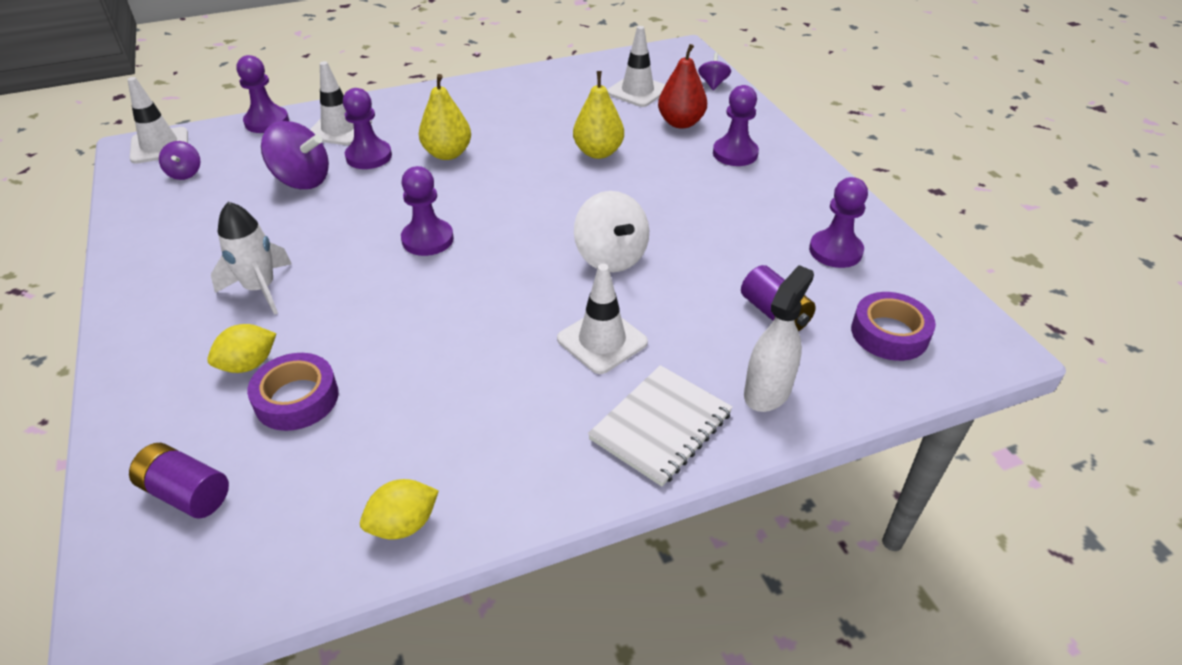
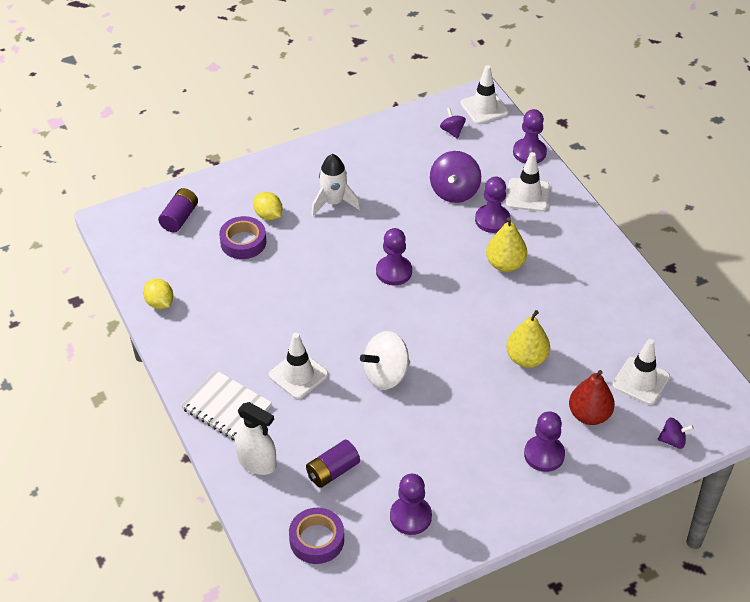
camera: 85 degrees right, 5 degrees up
purple spinning top [159,141,200,180] -> purple spinning top turned 90 degrees clockwise [440,108,466,139]

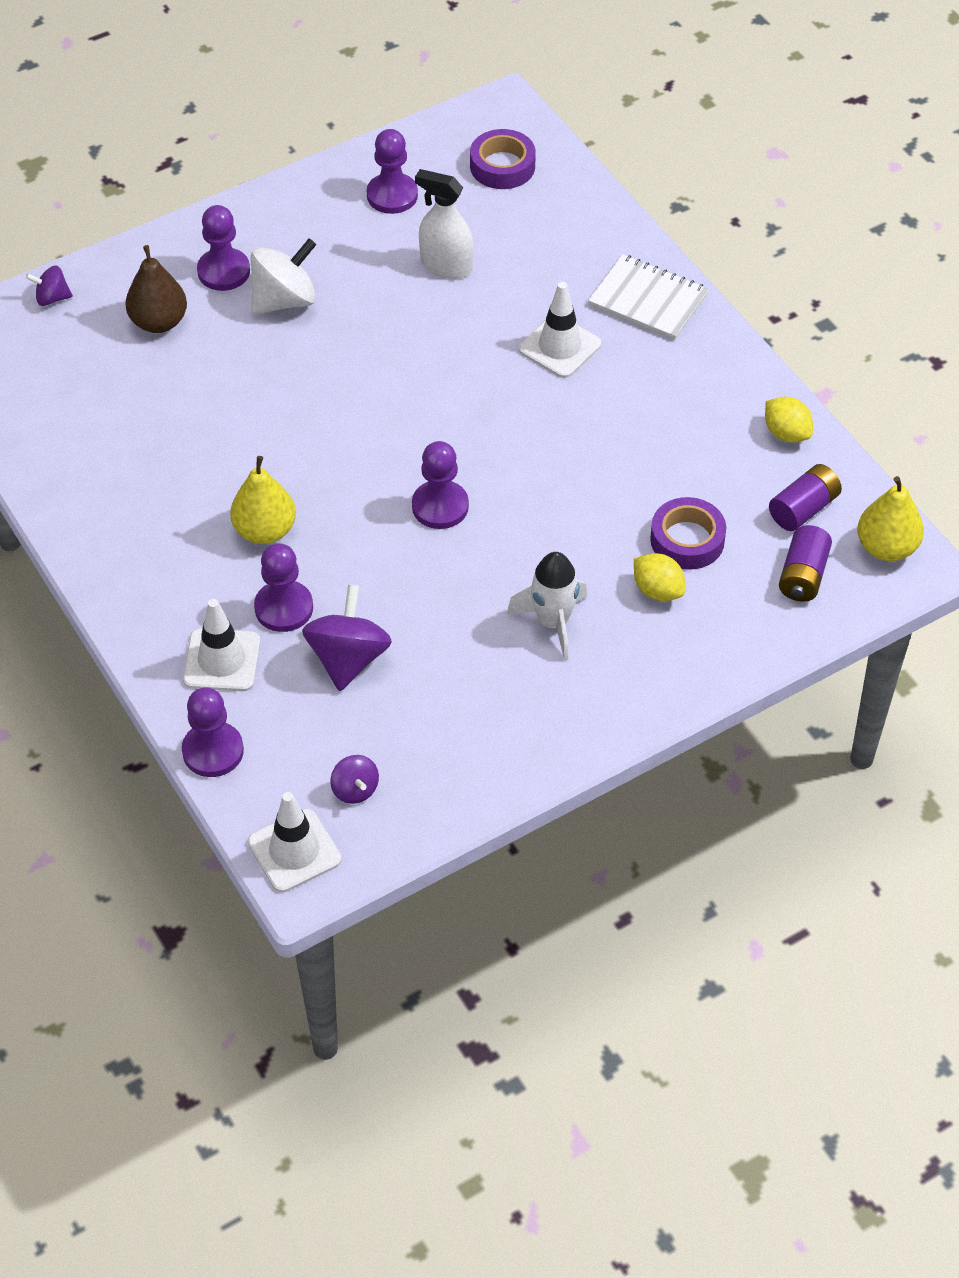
camera: 175 degrees right, 5 degrees up
white spray bottle [235,402,276,475] -> white spray bottle moved to [415,169,473,279]
purple battery [306,440,360,488] -> purple battery moved to [769,464,842,531]
white spinning top [360,331,410,390] -> white spinning top moved to [251,239,316,315]
yellow pear [506,310,550,368] -> yellow pear moved to [857,476,924,561]
red pear [569,370,615,425] -> brown pear [125,245,187,333]
white traffic cone [612,339,670,405] -> none

